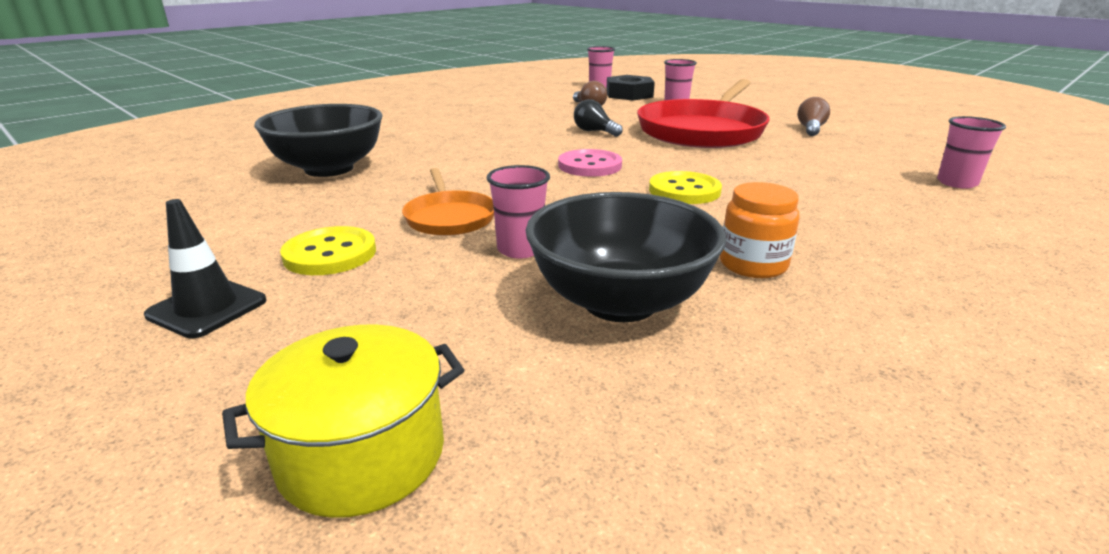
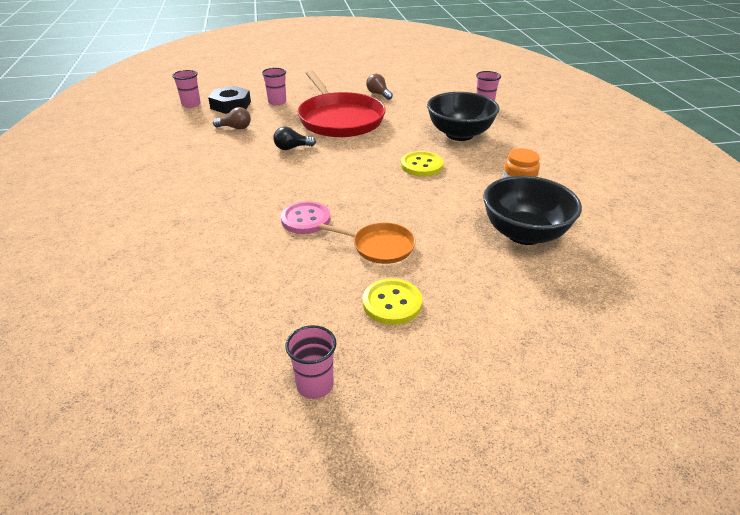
camera: 55 degrees left, 10 degrees up
black traffic cone [144,199,267,339] -> none
yellow pot [222,324,464,518] -> none
black bowl [254,104,383,177] -> black bowl moved to [427,92,500,141]
pink cup [487,165,550,259] -> pink cup moved to [285,325,336,399]
pink button [558,149,622,177] -> pink button moved to [281,201,330,234]

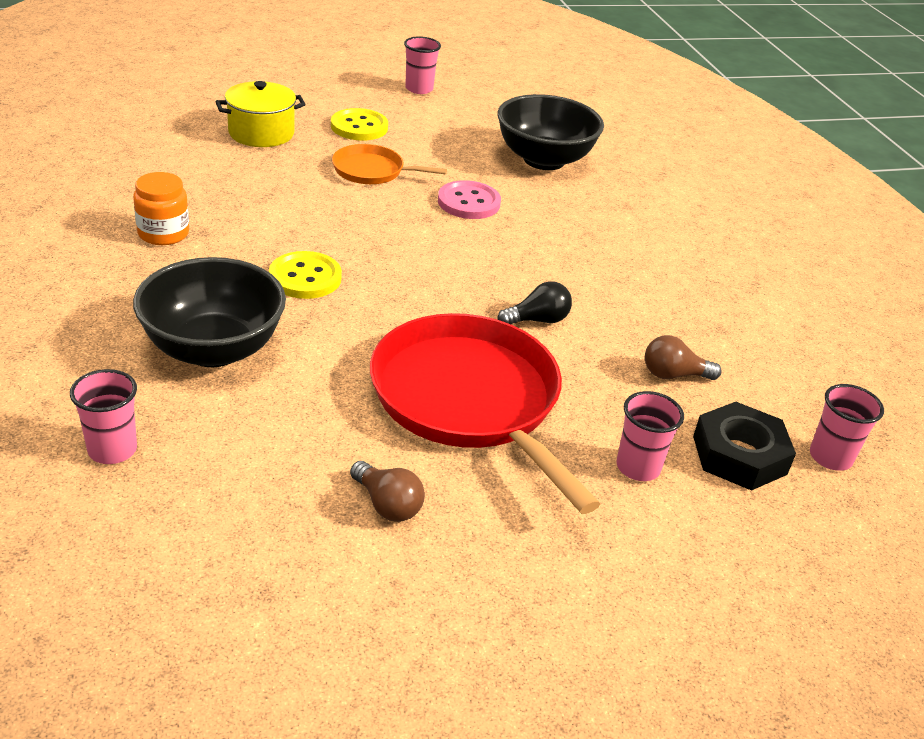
camera: 170 degrees right, 0 degrees up
black bowl [483,176,582,245] -> black bowl moved to [497,94,604,170]
none -> yellow pot [216,81,306,147]

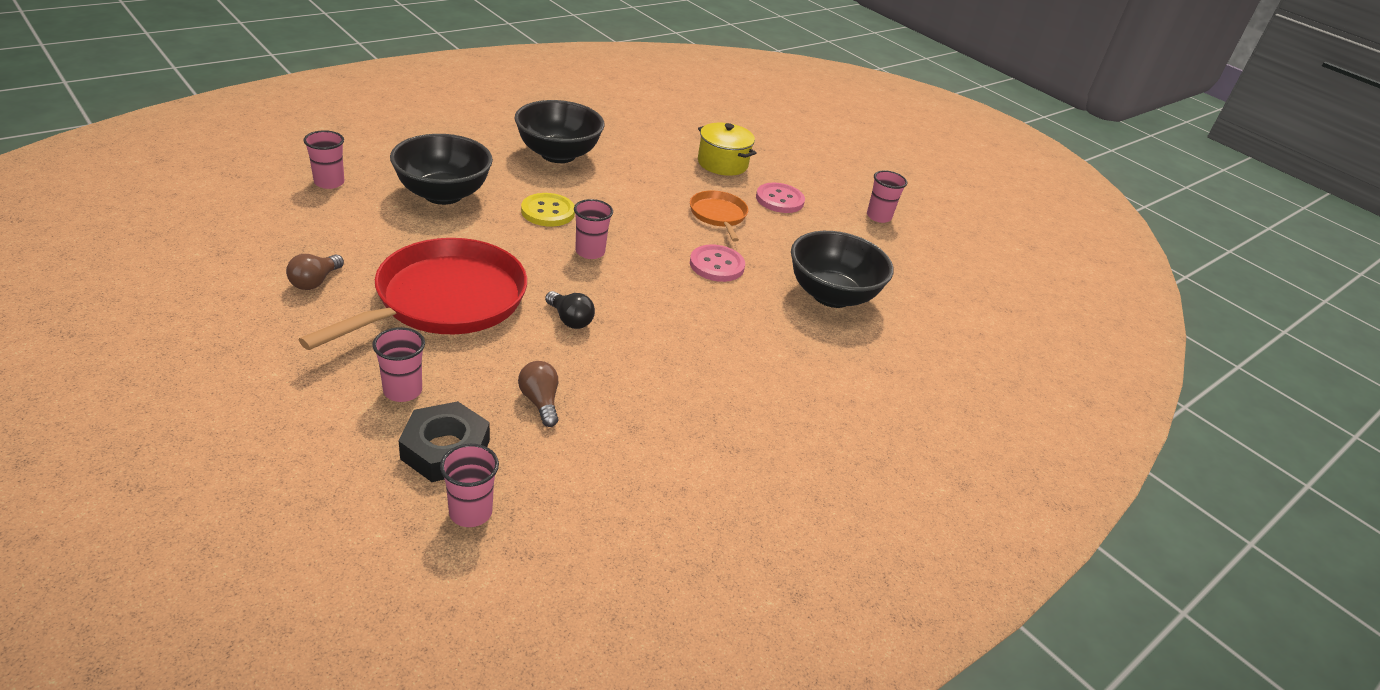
camera: 65 degrees right, 0 degrees up
orange jar [133,172,189,245] -> black bowl [515,100,604,163]
yellow button [331,108,388,140] -> pink button [756,183,805,213]
none -> pink cup [574,199,613,259]

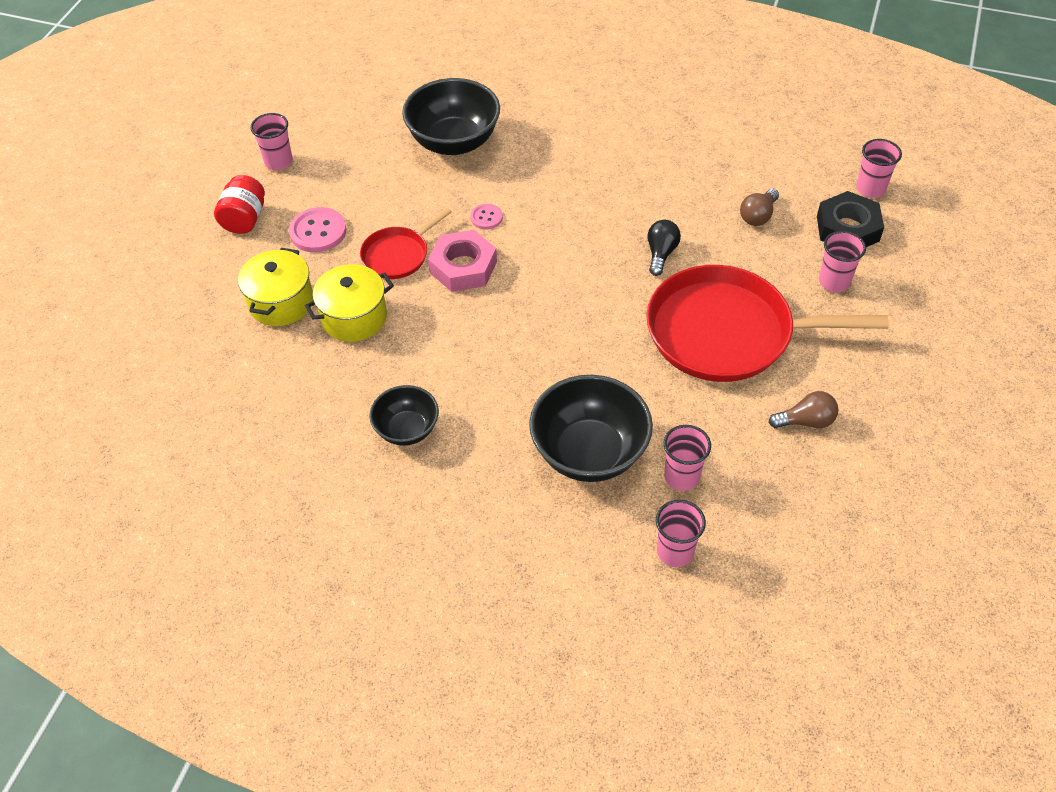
camera: 115 degrees left, 15 degrees up
black bowl [515,100,604,163] -> black bowl [370,385,439,446], size x0.58
yellow button [521,193,575,226] -> none
pink cup [574,199,613,259] -> pink cup moved to [664,425,711,491]
orange pan [690,190,748,242] -> red pan [360,208,452,279]
pink button [690,244,745,282] -> pink button [470,204,503,230], size x0.58
none -> red jar [214,175,265,234]
none -> yellow pot [305,264,394,342]
none -> pink nut [428,230,497,292]

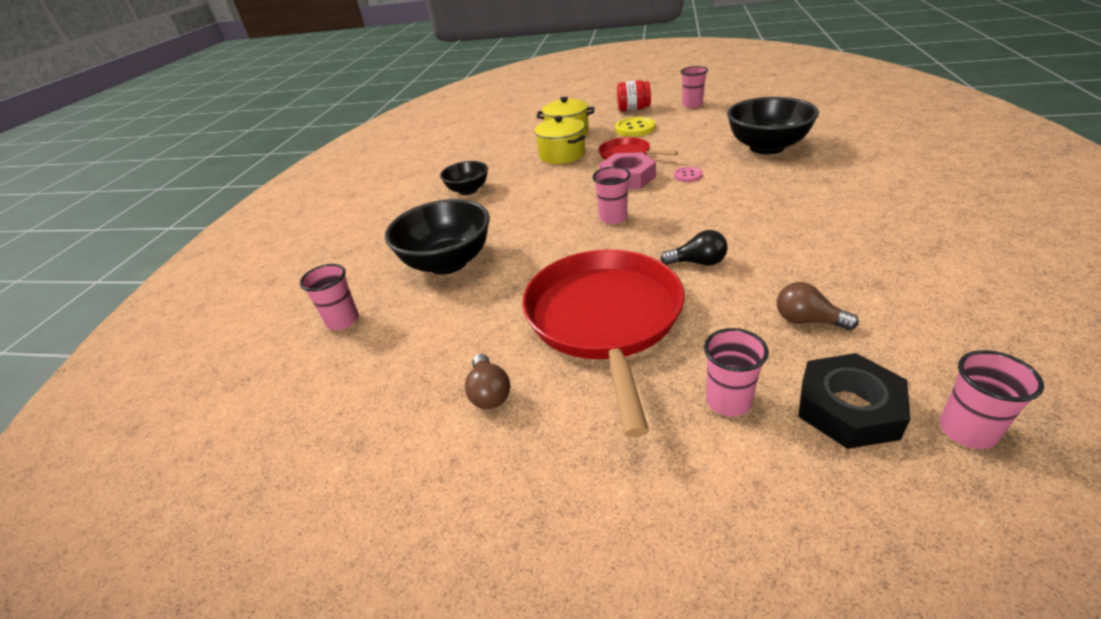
camera: 85 degrees right, 15 degrees down
pink button [289,207,346,253] -> yellow button [615,117,655,137]
pink cup [664,425,711,491] -> pink cup moved to [592,167,630,224]

